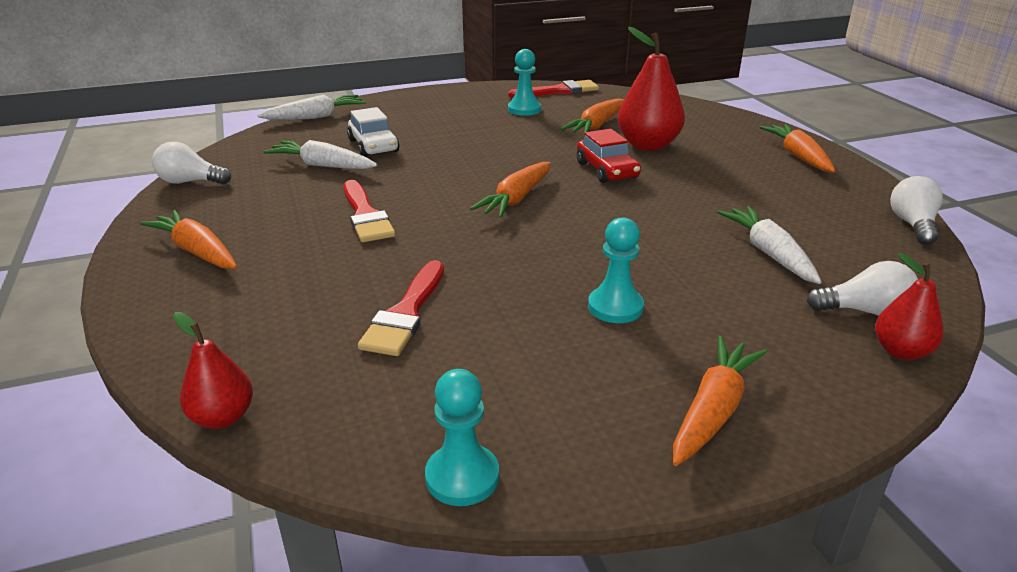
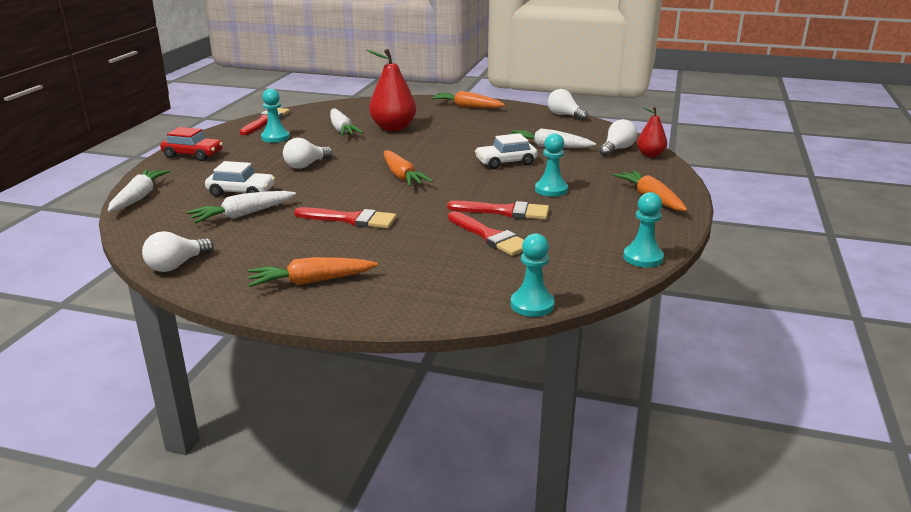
camera: 55 degrees left, 5 degrees down
red pear [173,312,253,429] -> turquoise pawn [511,233,554,317]
orange carrot [561,98,624,135] -> white carrot [330,108,363,136]
red car [577,129,641,183] -> red car moved to [160,127,223,161]
none -> white light bulb [283,138,333,169]
none -> red brush [447,201,549,220]
none -> white car [475,133,538,169]

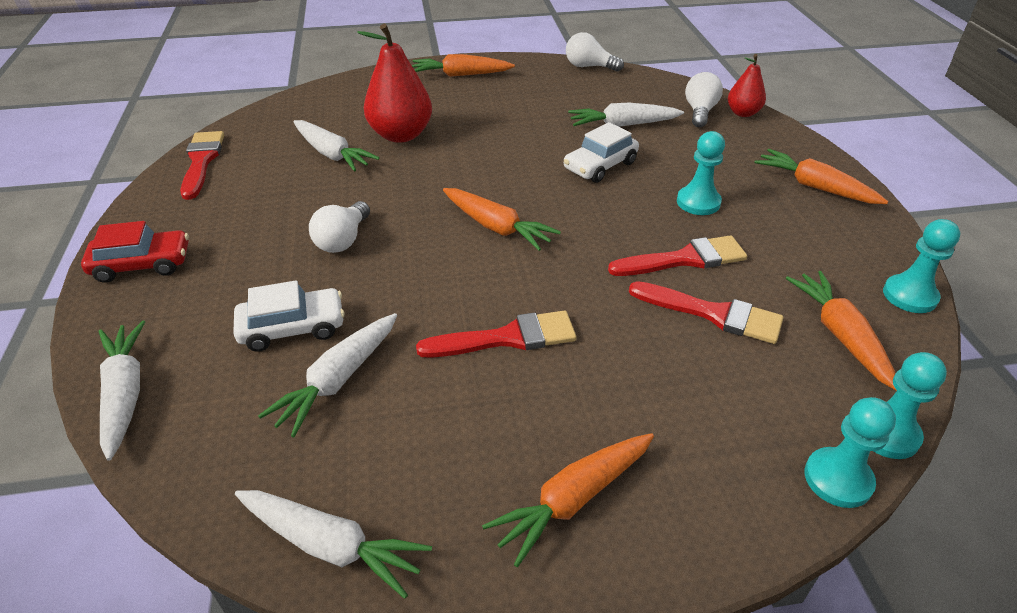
camera: 25 degrees left, 15 degrees up
white light bulb [142,231,214,272] -> white carrot [235,490,432,599]
turquoise pawn [261,89,290,143] -> turquoise pawn moved to [805,397,896,508]
none -> orange carrot [786,271,897,391]

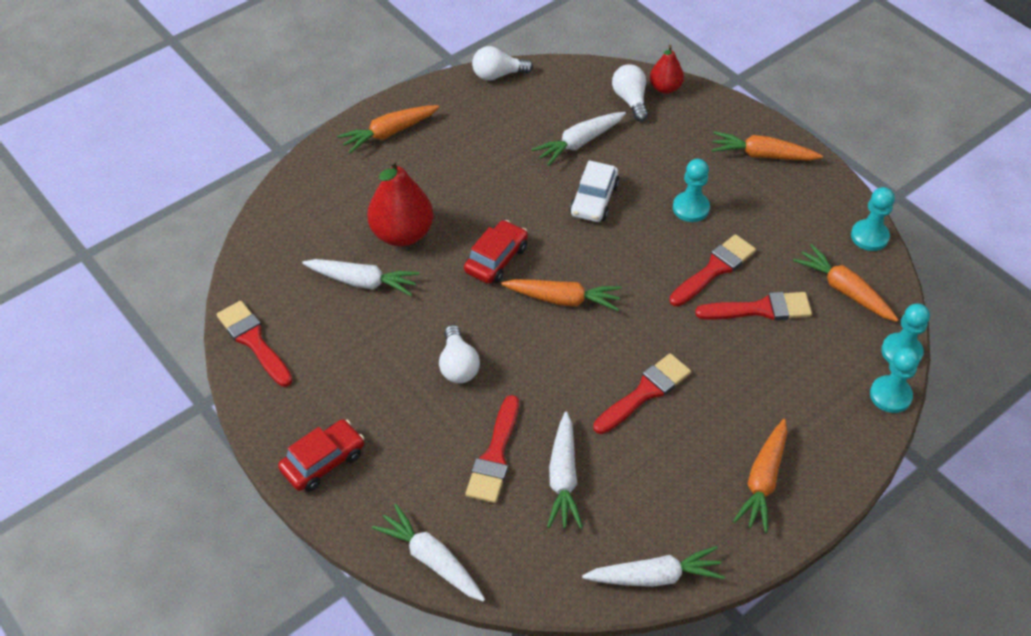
camera: 30 degrees left, 10 degrees up
white car [233,280,345,352] -> red brush [465,395,519,503]
none -> red car [464,220,528,284]

